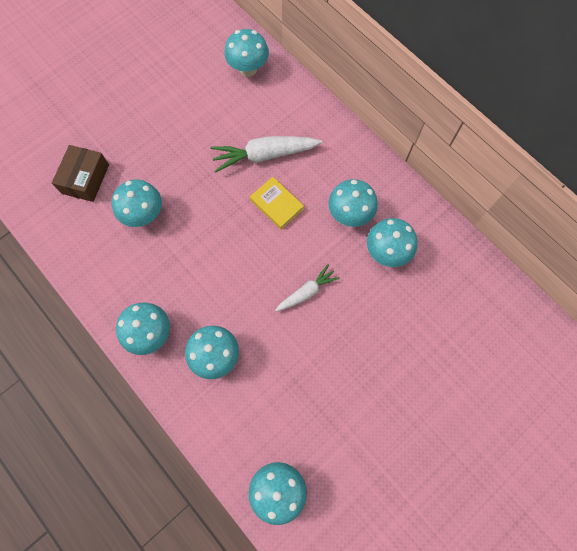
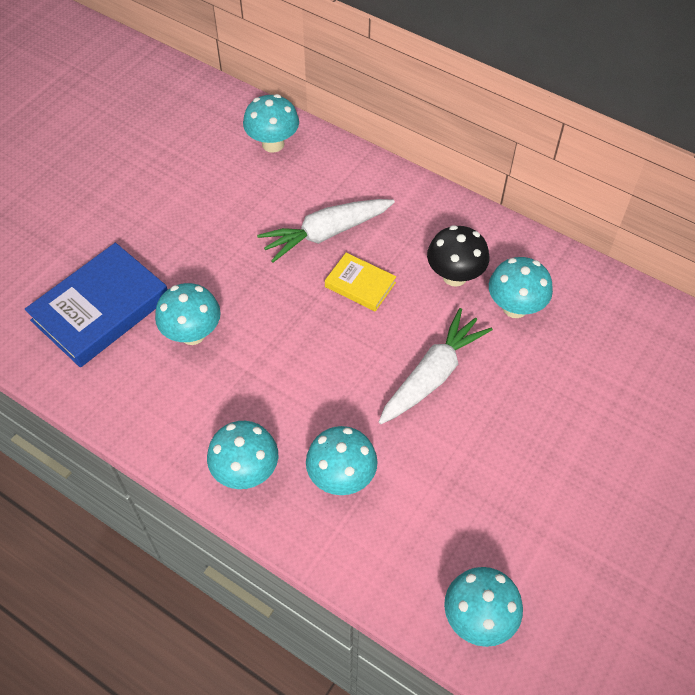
camera: 15 degrees left, 15 degrees down
brown box [52,145,109,202] -> blue book [25,243,168,367]
white carrot [275,264,340,311] -> white carrot [379,308,493,424], size x1.67
turquoise mushroom [328,179,378,227] -> black mushroom [427,225,489,286]

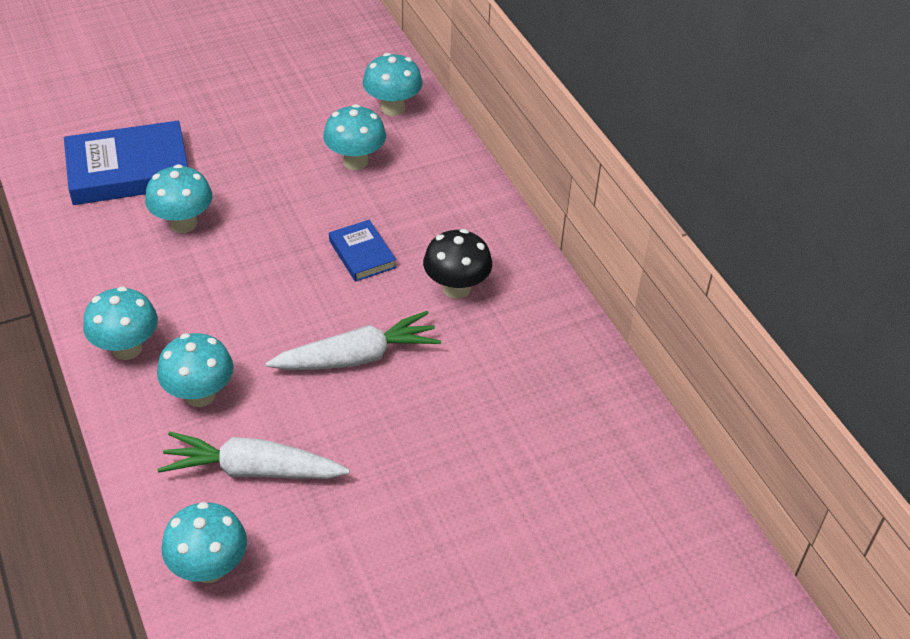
camera: 30 degrees right, 10 degrees down
white carrot [257,199,395,263] -> white carrot moved to [157,432,350,479]
yellow book [325,253,396,312] -> blue book [329,220,396,282]
turquoise mushroom [489,257,553,318] -> turquoise mushroom moved to [323,104,386,170]

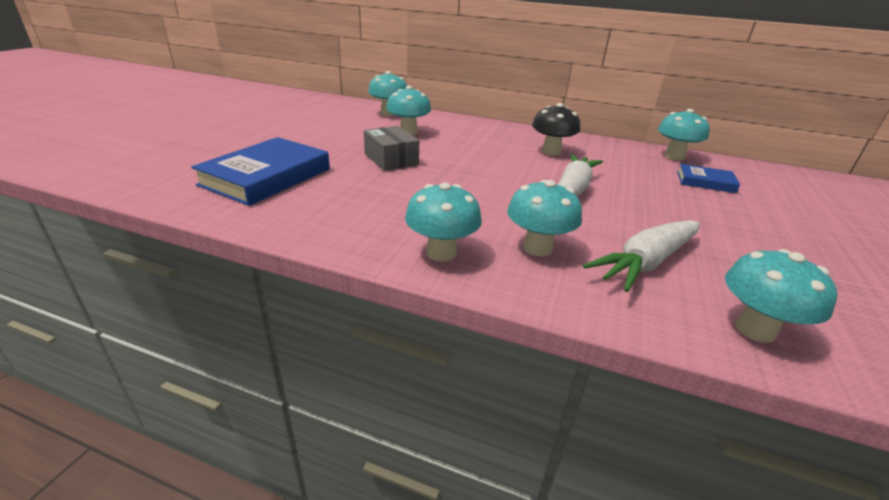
camera: 45 degrees left, 15 degrees down
turquoise mushroom [145,164,212,233] -> turquoise mushroom moved to [658,109,710,160]
blue book [329,220,396,282] -> blue book moved to [677,163,740,193]
none -> grey box [364,126,419,171]

